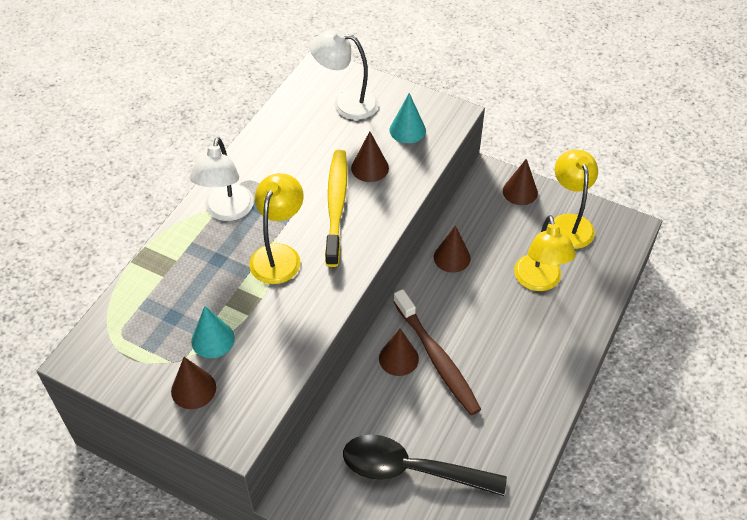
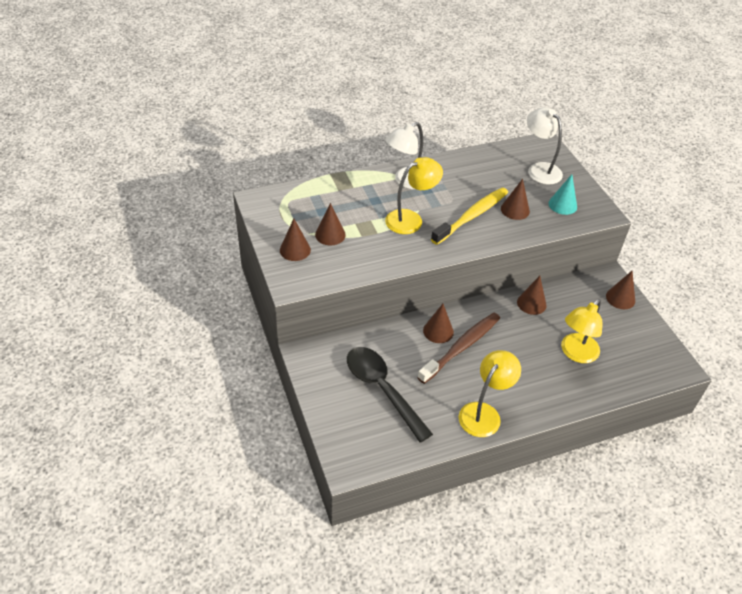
camera: 40 degrees right, 5 degrees down
turquoise cone [191,306,235,358] -> brown cone [315,203,346,245]
brown toothbrush [393,289,481,415] -> brown toothbrush turned 150 degrees counterclockwise [417,313,500,384]
yellow lamp [554,149,598,249] -> yellow lamp moved to [458,350,521,437]

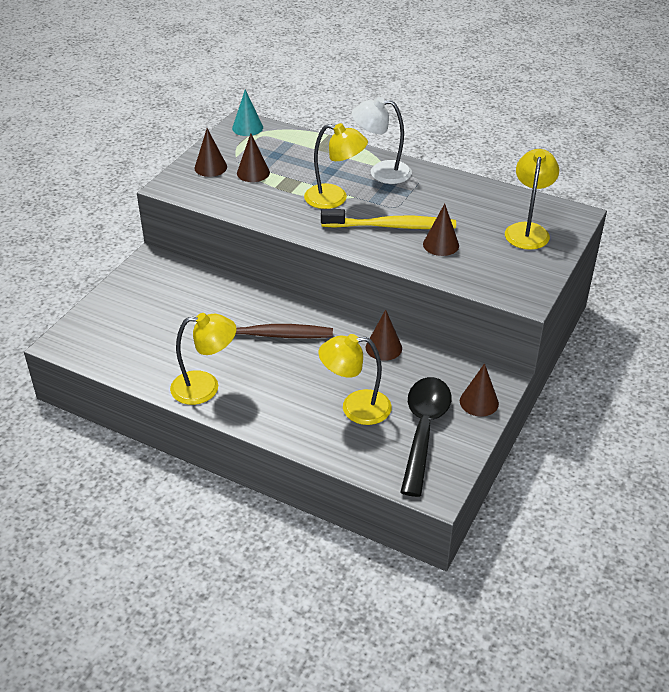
camera: 50 degrees right, 5 degrees down
black spoon [347,347,433,443] -> black spoon moved to [400,377,452,497]
brown cone [423,304,454,343] -> none
white lamp [527,108,563,185] -> yellow lamp [505,149,559,250]
turquoise cone [549,174,577,215] -> turquoise cone moved to [232,89,263,136]

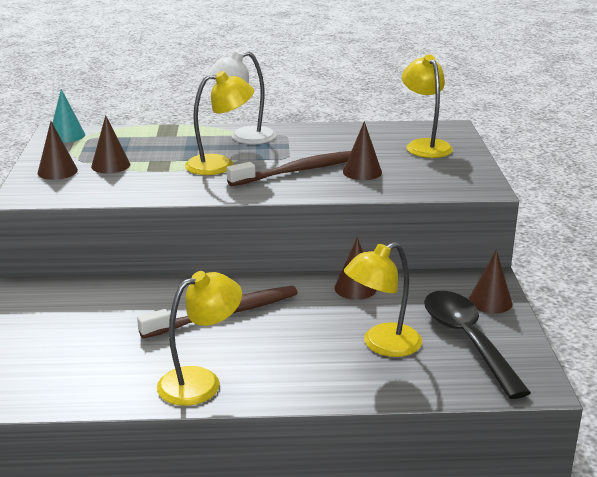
camera: 30 degrees left, 15 degrees down
yellow toothbrush [321,209,456,229] -> brown toothbrush [227,151,351,186]

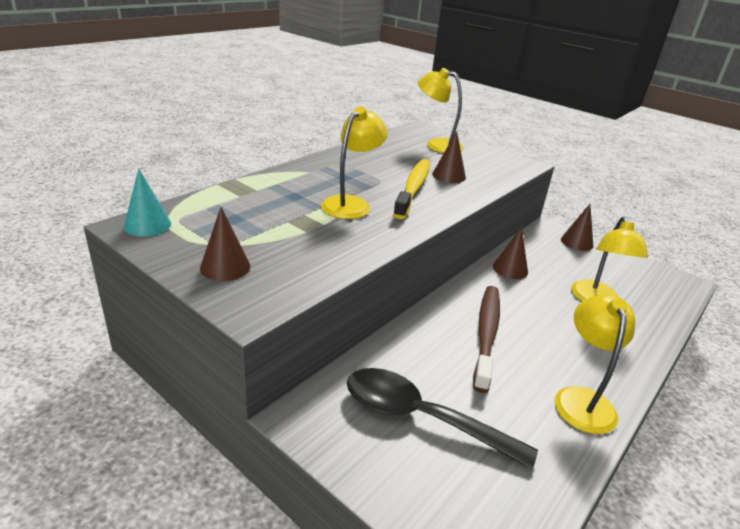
camera: 50 degrees left, 5 degrees up
brown cone [91,115,131,173] -> none
white lamp [208,51,276,144] -> none
brown toothbrush [227,151,351,186] -> yellow toothbrush [393,159,430,219]
black spoon [424,291,531,399] -> black spoon moved to [347,368,538,469]

